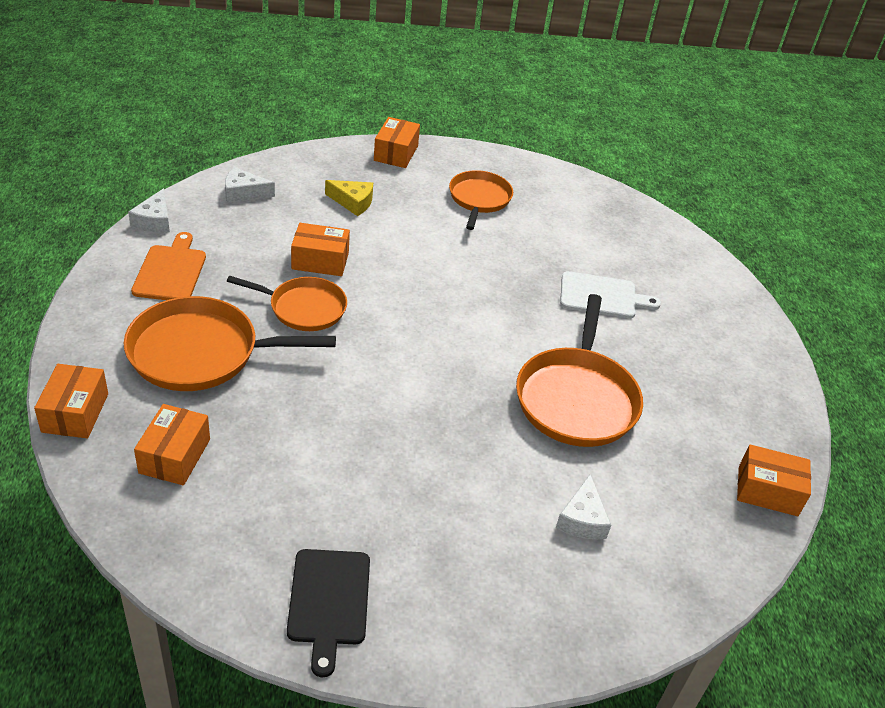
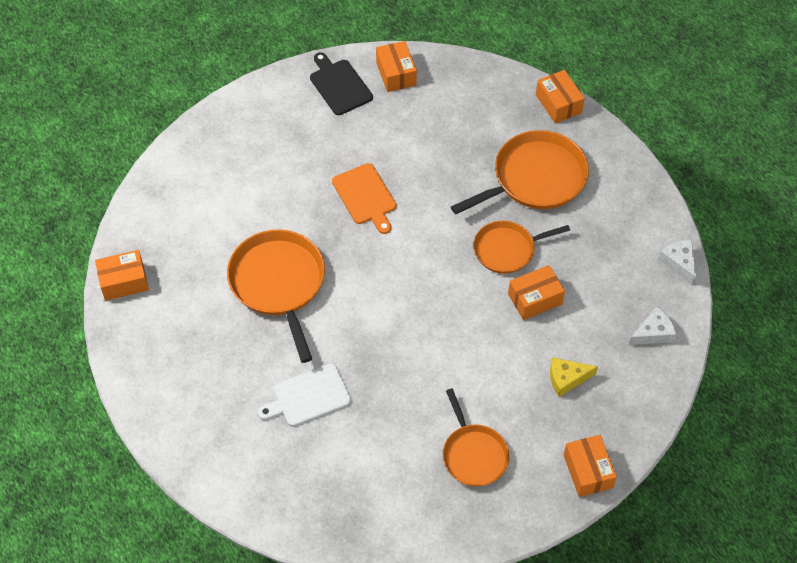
camera: 155 degrees right, 15 degrees up
orange cutting board [131,232,206,300] -> orange cutting board moved to [332,163,397,234]
orange box [134,404,210,485] -> orange box moved to [376,41,417,92]
white cheese [556,474,611,539] -> none

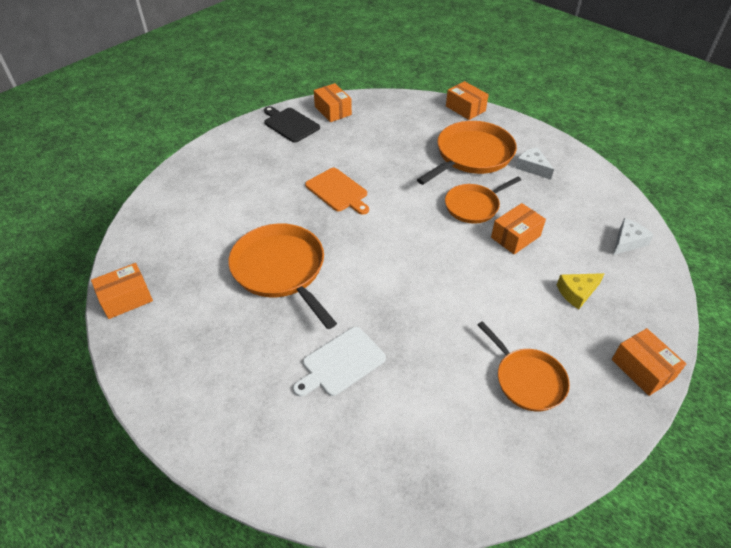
camera: 15 degrees left, 10 degrees down
white cheese [659,239,696,285] -> white cheese moved to [516,147,554,180]

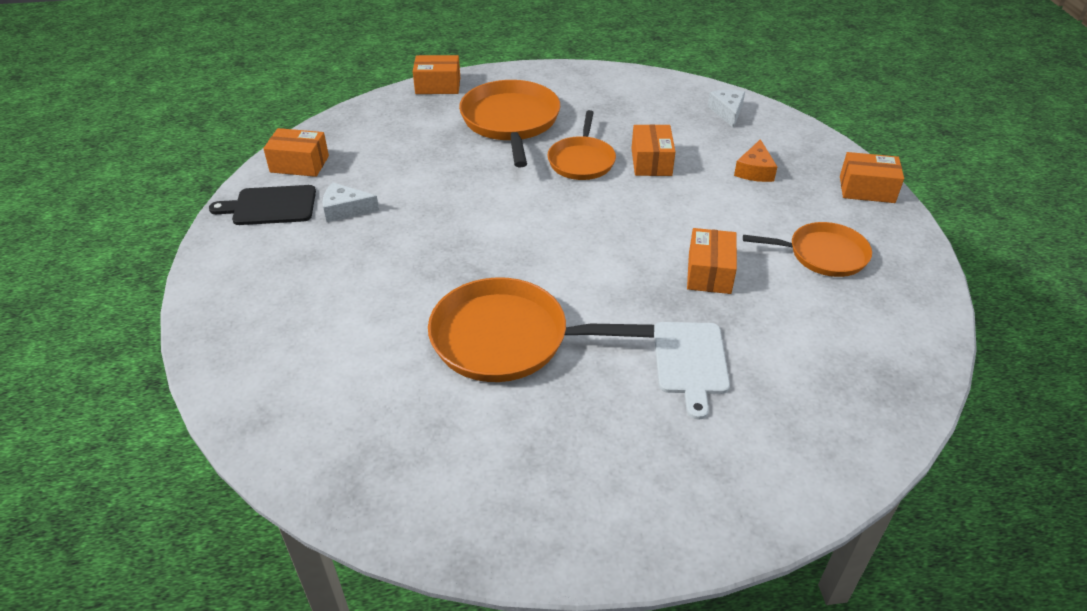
camera: 50 degrees left, 5 degrees down
orange box [91,263,153,319] -> orange box moved to [687,228,737,294]
orange cutting board [305,168,369,215] -> none
white cheese [516,147,554,180] -> white cheese moved to [322,183,379,222]
yellow cheese [557,273,605,309] -> orange cheese [734,139,777,182]

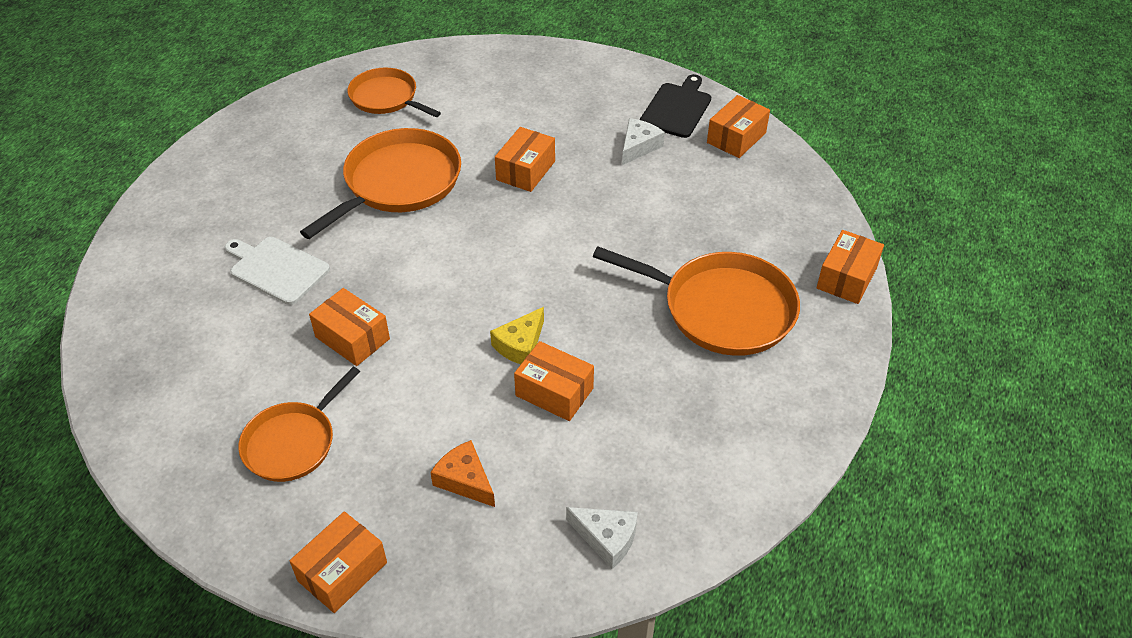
camera: 120 degrees right, 5 degrees up
orange pan [547,110,616,180] -> orange pan moved to [347,68,441,117]
none -> yellow cheese [490,307,544,364]
none -> orange box [495,127,555,192]

